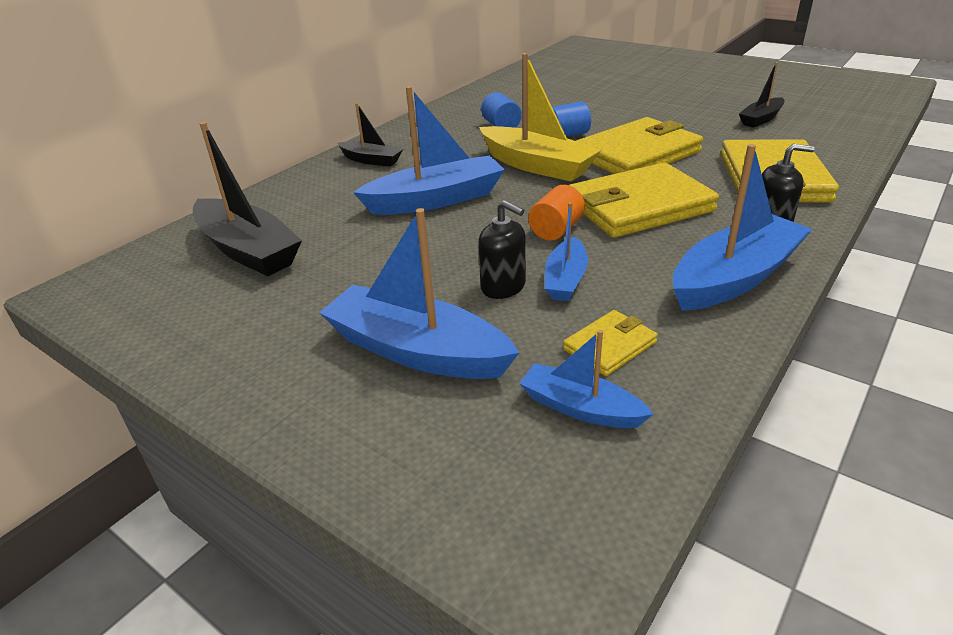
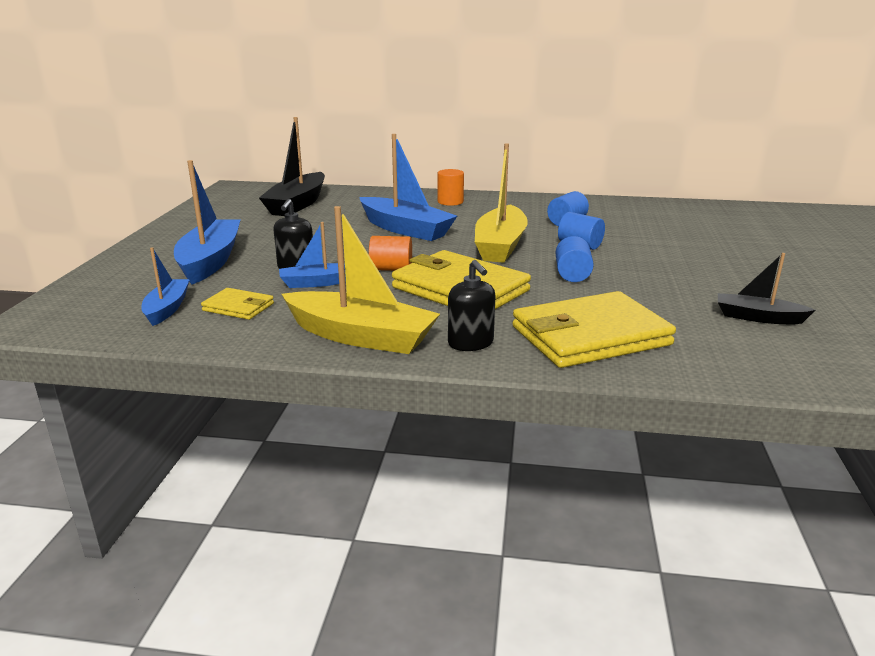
camera: 60 degrees right, 10 degrees down
black boat [337,103,403,167] -> orange cylinder [438,169,464,206]
yellow wallet [576,117,703,174] -> blue cylinder [555,236,594,282]
blue boat [673,144,813,311] -> yellow boat [282,206,440,354]

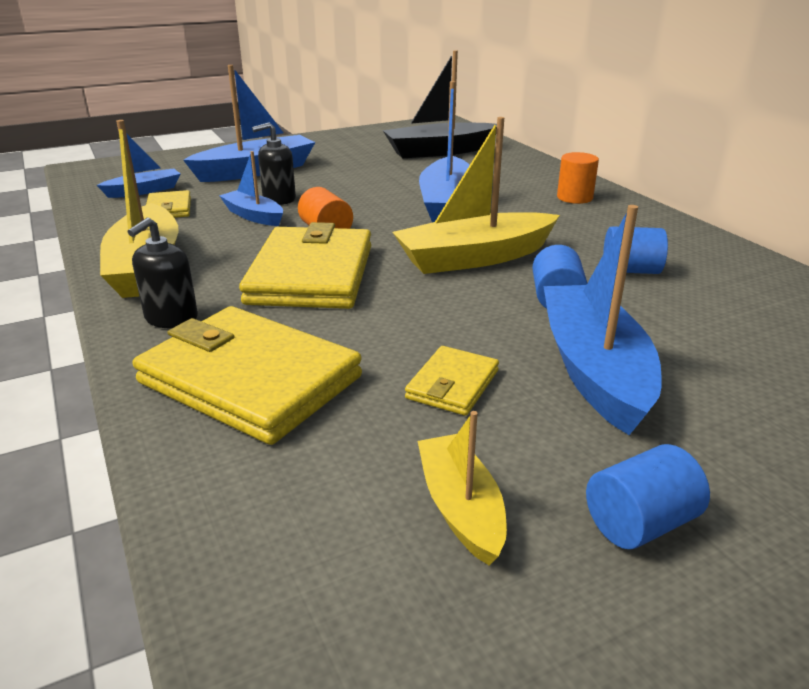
camera: 55 degrees right, 5 degrees up
blue cylinder [555,236,594,282] -> blue cylinder moved to [586,444,710,549]
black boat [718,253,815,324] -> yellow boat [418,411,507,565]
none -> yellow wallet [405,346,499,416]
none -> blue boat [543,205,662,435]

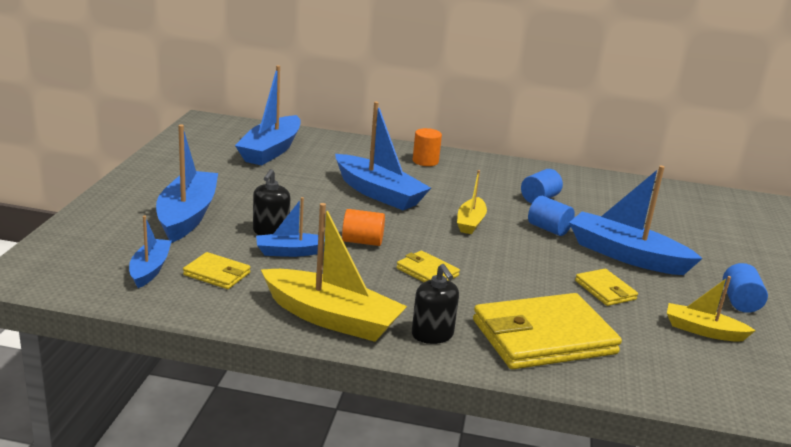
camera: 55 degrees left, 5 degrees down
yellow wallet [239,222,371,309] -> yellow wallet [397,251,460,282], size x0.48
black boat [383,50,497,158] -> blue boat [235,65,301,166]
yellow boat [392,117,560,274] -> yellow boat [457,170,487,234], size x0.56

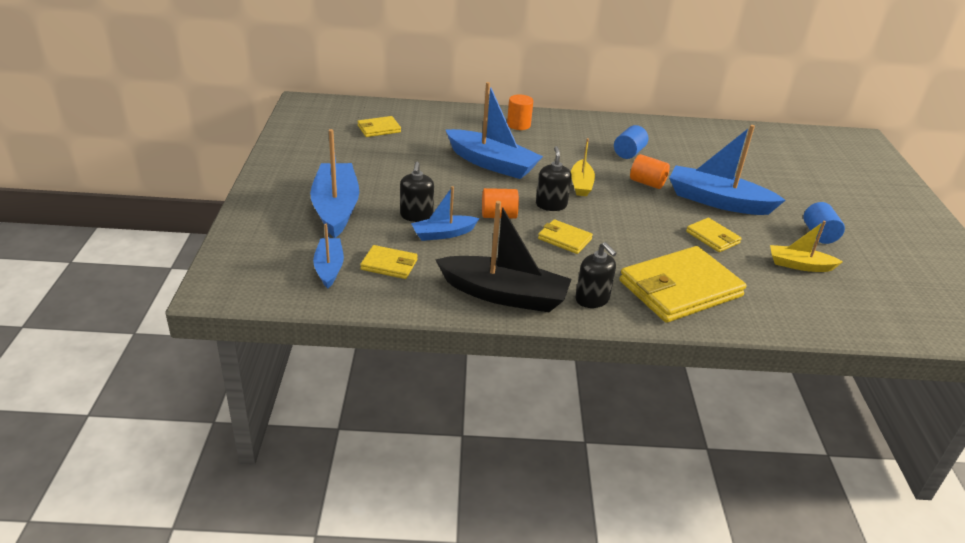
camera: 10 degrees left, 10 degrees up
blue boat [235,65,301,166] -> yellow wallet [357,116,401,137]
yellow boat [261,203,407,342] -> black boat [435,201,572,312]
blue cylinder [528,196,575,236] -> orange cylinder [630,154,670,189]
none -> black soap dispenser [536,146,572,211]

